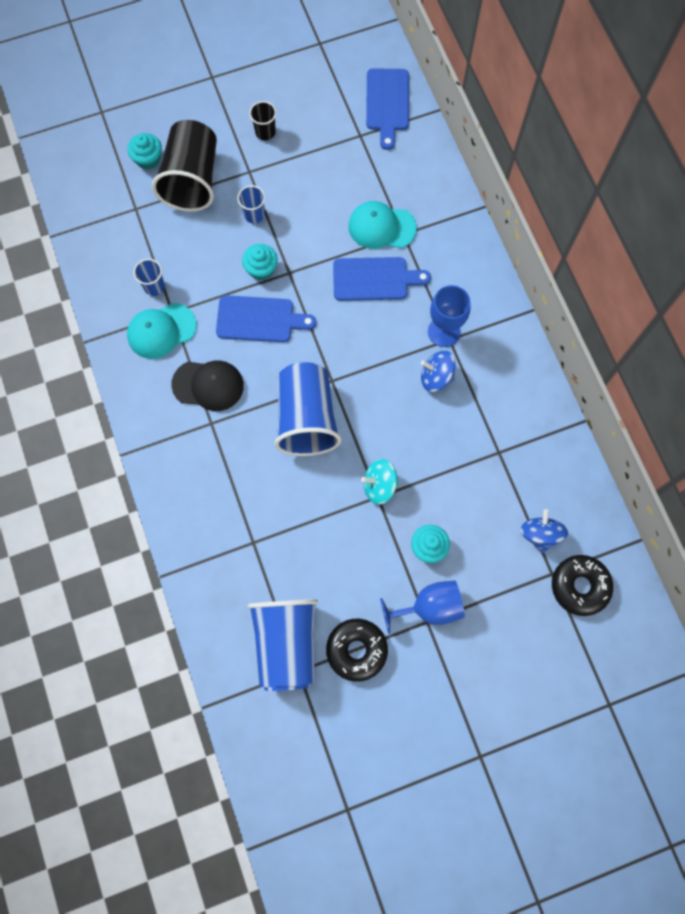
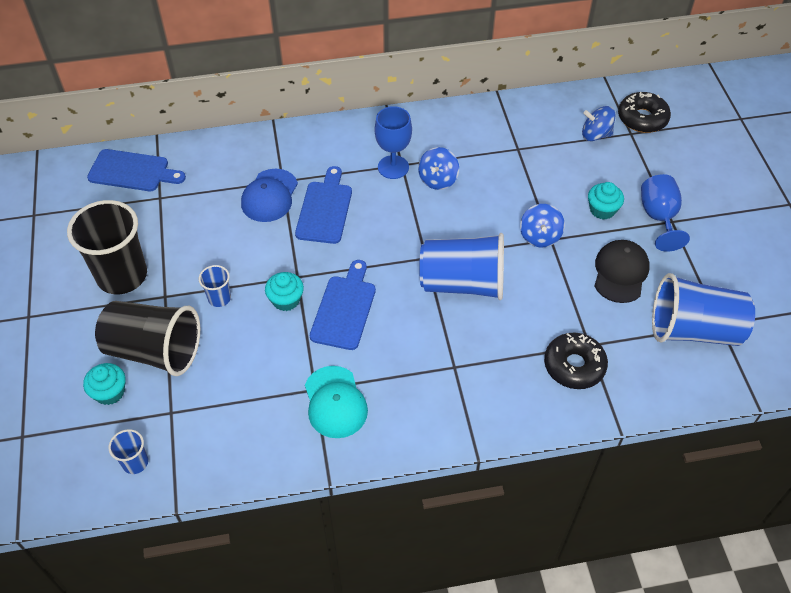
camera: 80 degrees left, 20 degrees down
blue cup [134,259,165,296] -> blue cup moved to [109,429,148,474]
black cap [171,360,244,411] -> black cap moved to [595,240,650,303]
black cup [249,101,277,140] -> black cup [67,200,147,294], size x2.22
black donut [326,619,388,682] -> black donut moved to [544,333,608,389]
turquoise cap [348,201,417,249] -> blue cap [241,169,298,222]
turquoise spinning top [361,459,398,505] -> blue spinning top [520,204,565,247]

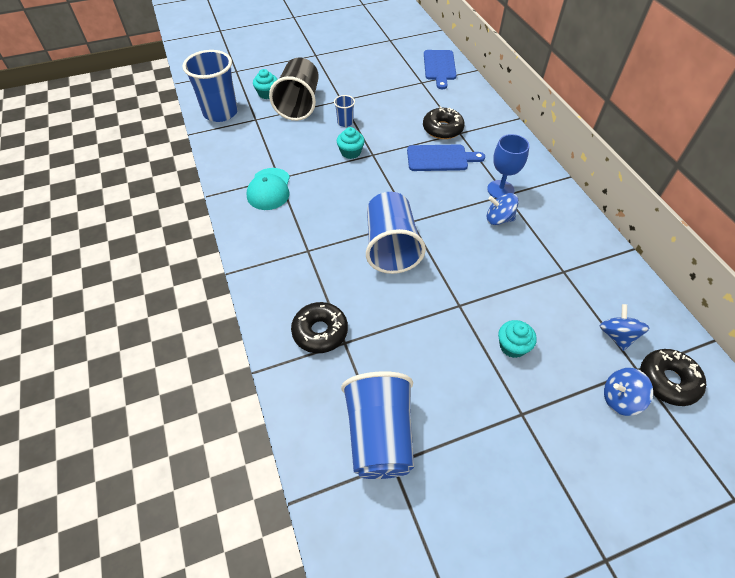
camera: 80 degrees right, 0 degrees up
black cup [67,200,147,294] -> none
blue cup [109,429,148,474] -> blue cup [182,50,238,122], size x2.22
blue cap [241,169,298,222] -> black donut [423,106,465,139]
turquoise cap [305,366,368,438] -> turquoise cap turned 60 degrees counterclockwise [247,168,290,210]
blue cutting board [310,260,376,350] -> none
blue spinning top [520,204,565,247] -> blue spinning top moved to [604,368,653,416]
black cap [595,240,650,303] -> none
blue goblet [641,174,690,252] -> none

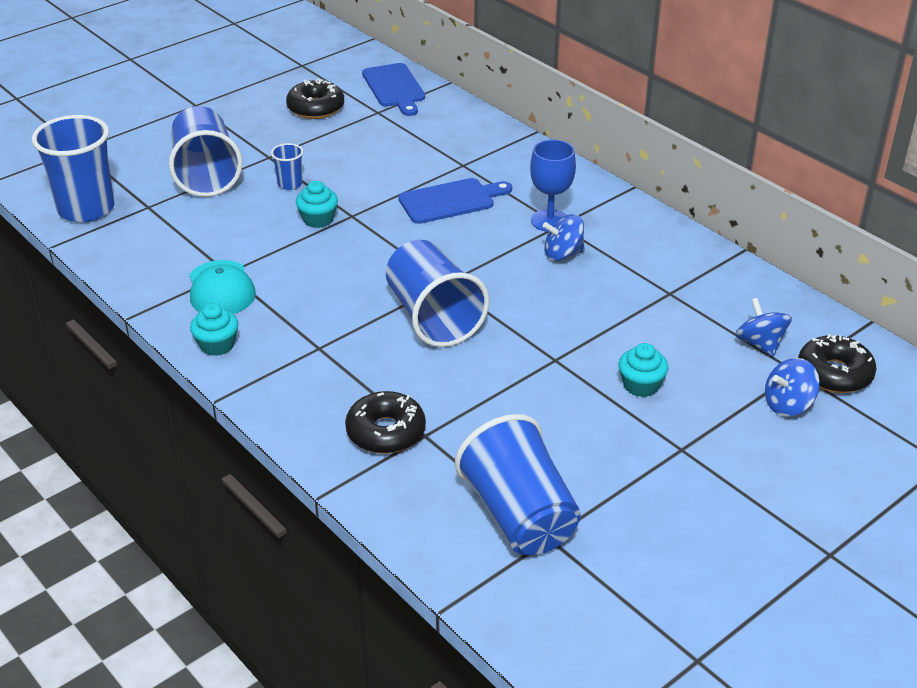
camera: 20 degrees left, 15 degrees down
turquoise cupcake [253,69,278,99] -> turquoise cupcake moved to [190,303,238,356]
black cup [269,57,319,121] -> blue cup [169,106,243,197]
black donut [423,106,465,139] -> black donut moved to [286,79,344,119]

